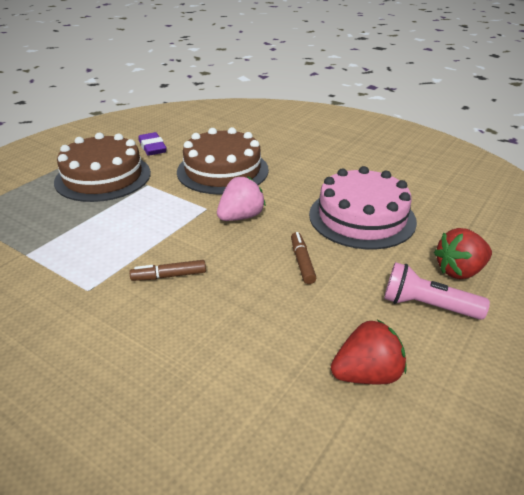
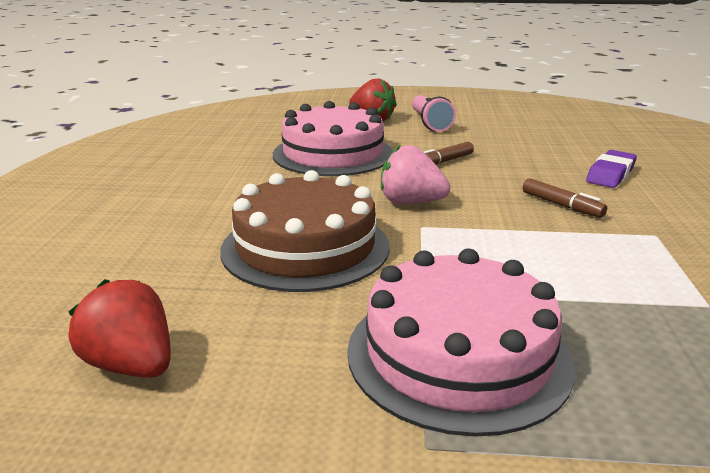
camera: 120 degrees left, 10 degrees down
brown cake [54,133,151,202] -> pink cake [347,249,575,437]
purple eraser [138,132,167,156] -> purple eraser moved to [586,150,637,188]
red strawberry [331,319,407,384] -> red strawberry moved to [68,279,171,378]

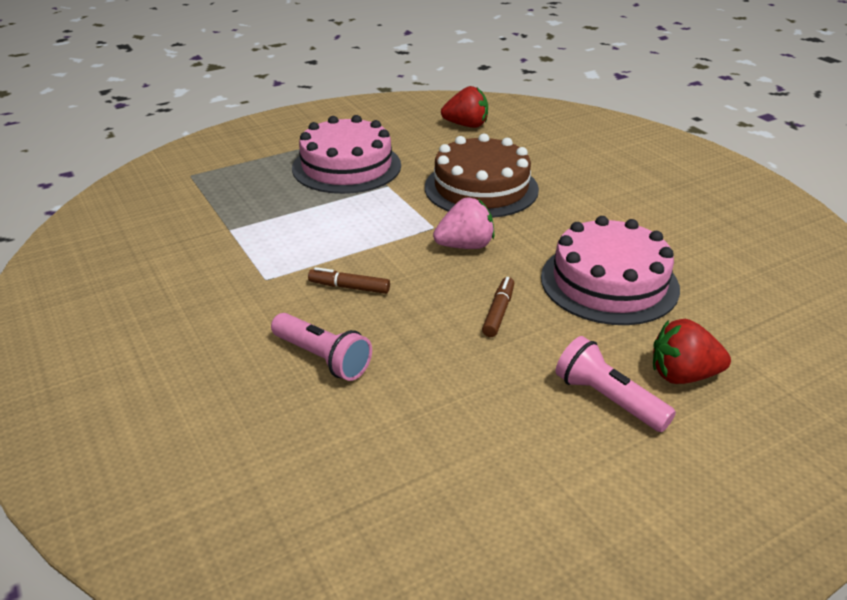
camera: 145 degrees right, 10 degrees up
purple eraser [586,150,637,188] -> pink flashlight [271,313,372,381]

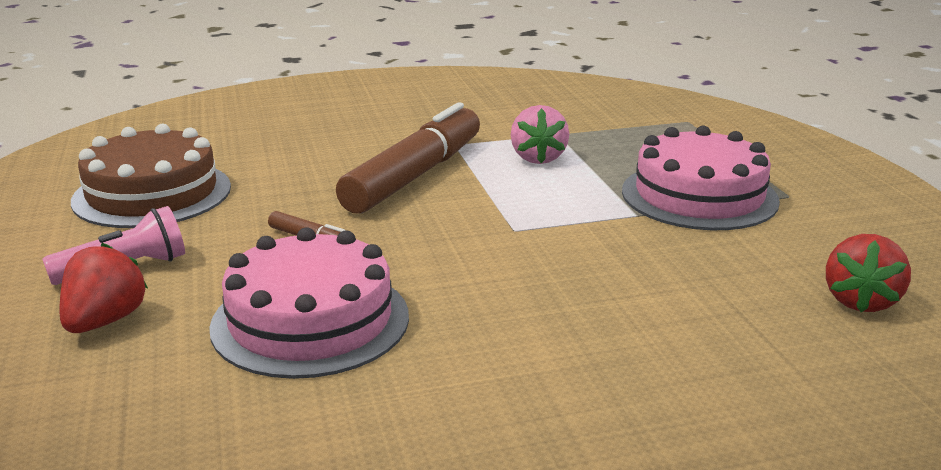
camera: 105 degrees right, 10 degrees down
pink flashlight [271,313,372,381] -> none
brown marker [308,267,390,294] -> brown marker [336,102,480,214], size x2.48
brown cake [425,134,539,218] -> brown cake moved to [71,124,231,228]
pink strawberry [433,198,495,249] -> pink strawberry moved to [511,105,569,164]

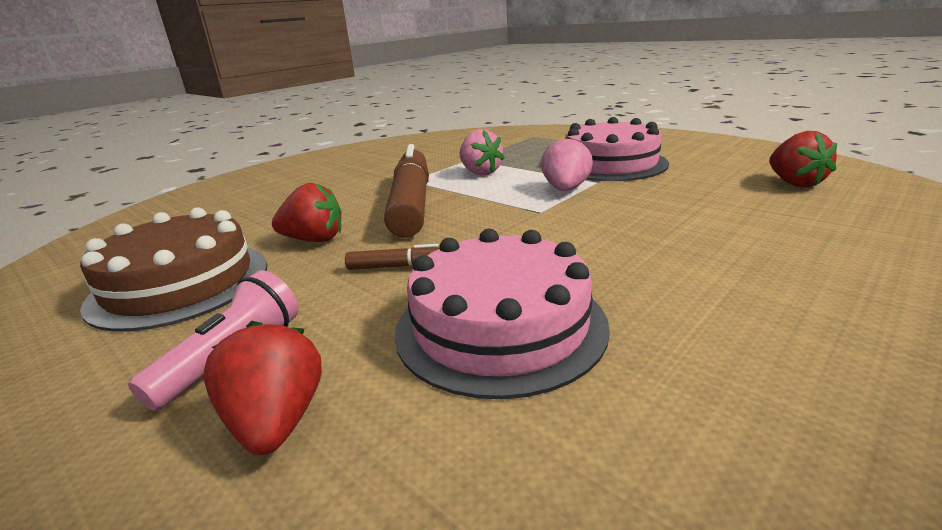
camera: 30 degrees left, 0 degrees up
none -> red strawberry [272,183,342,242]
none -> pink strawberry [541,137,593,191]

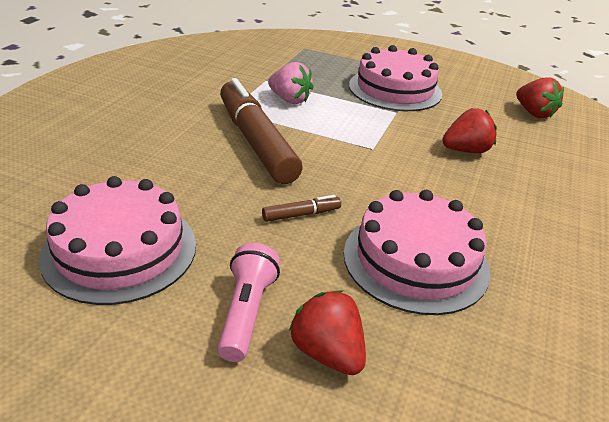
camera: 25 degrees left, 10 degrees up
brown cake [80,207,267,332] -> pink cake [39,176,196,305]
red strawberry [272,183,342,242] -> red strawberry moved to [442,108,497,153]
pink strawberry [541,137,593,191] -> none

